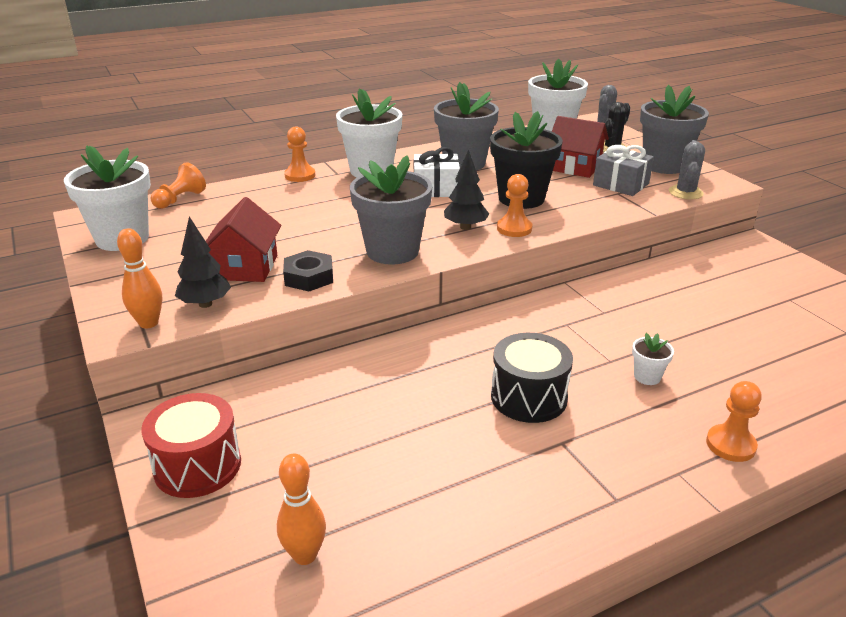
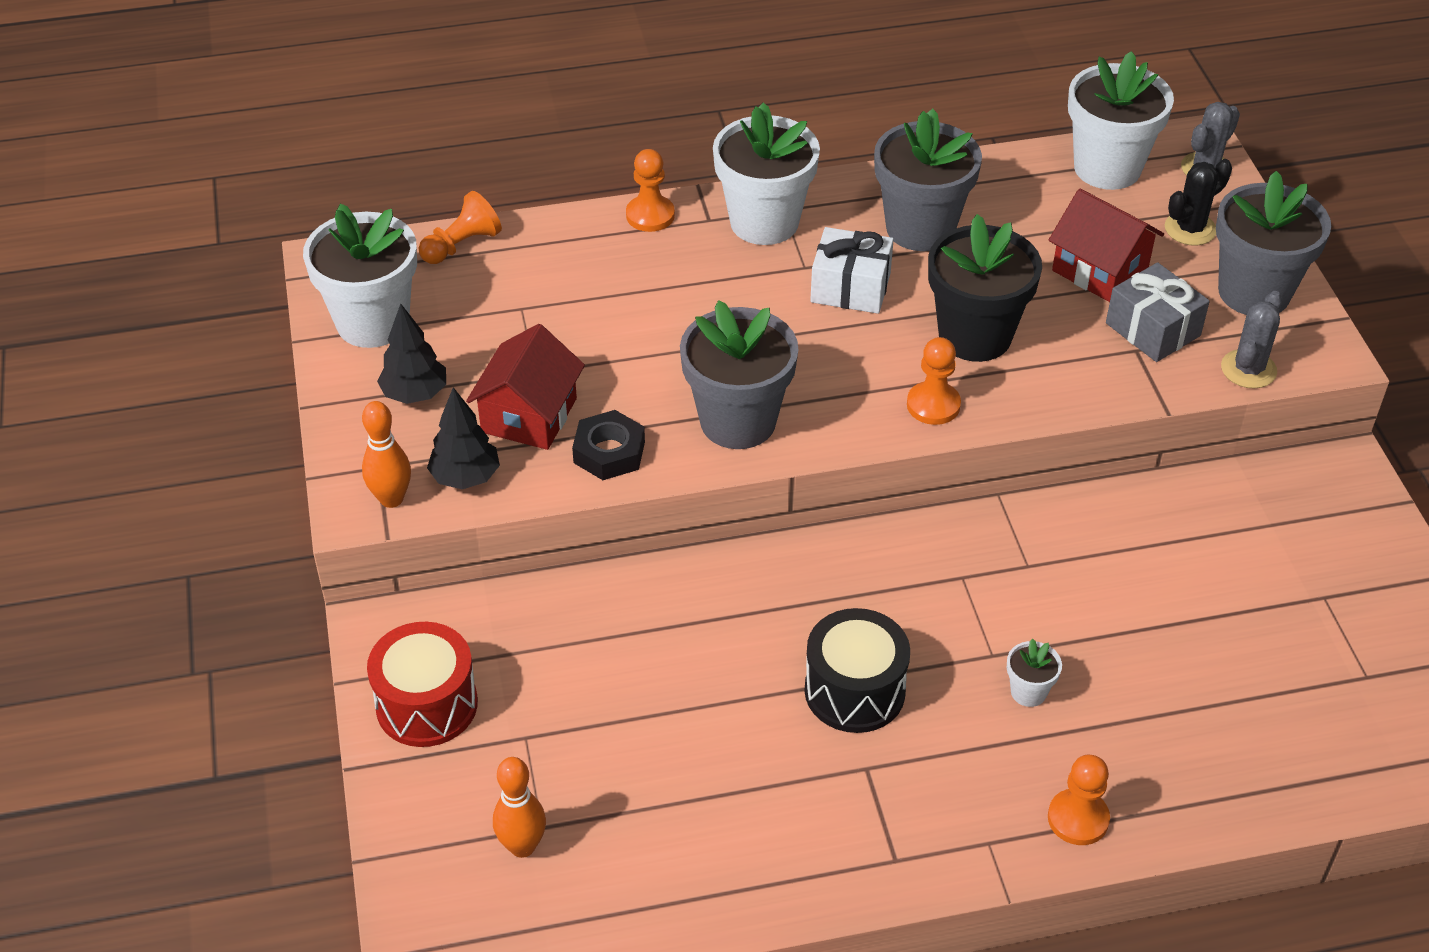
camera: 15 degrees right, 15 degrees up
black tree [444,150,489,230] -> black tree moved to [377,303,446,404]

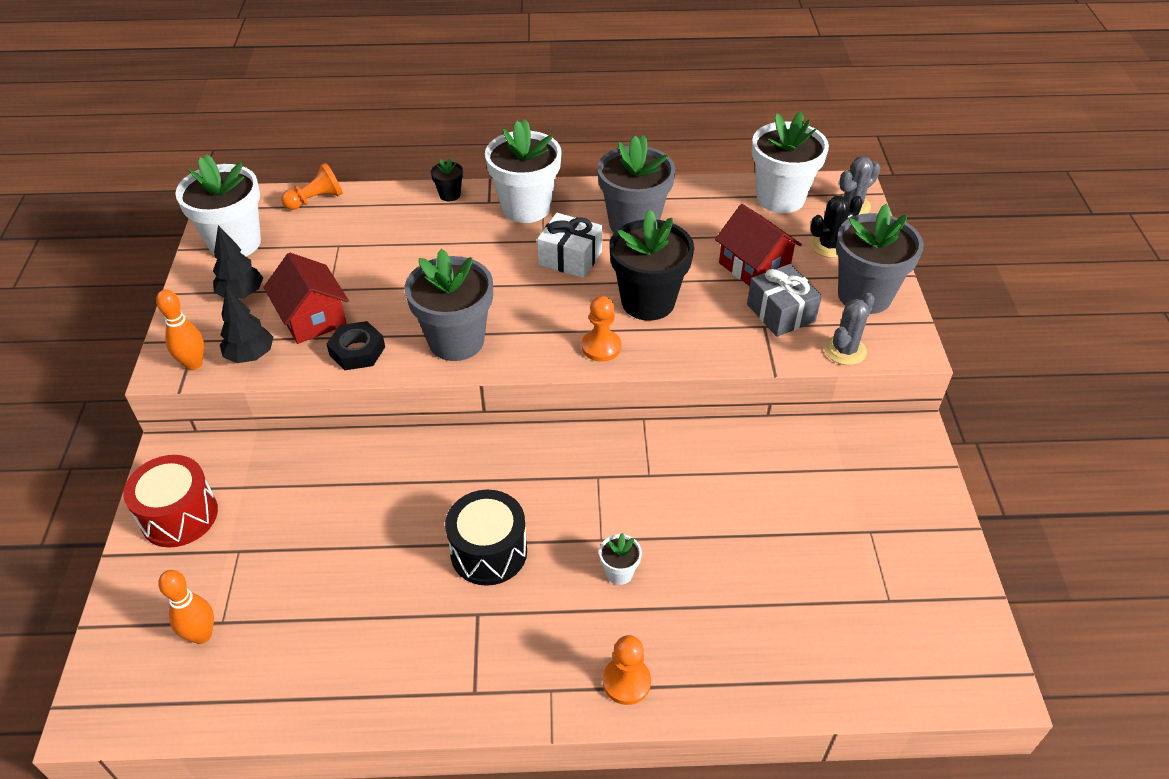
camera: 10 degrees right, 0 degrees up
red house [466,324,585,450] -> red house turned 60 degrees counterclockwise [264,253,349,344]
orange pawn [626,149,675,232] -> black flower pot [431,158,463,201]

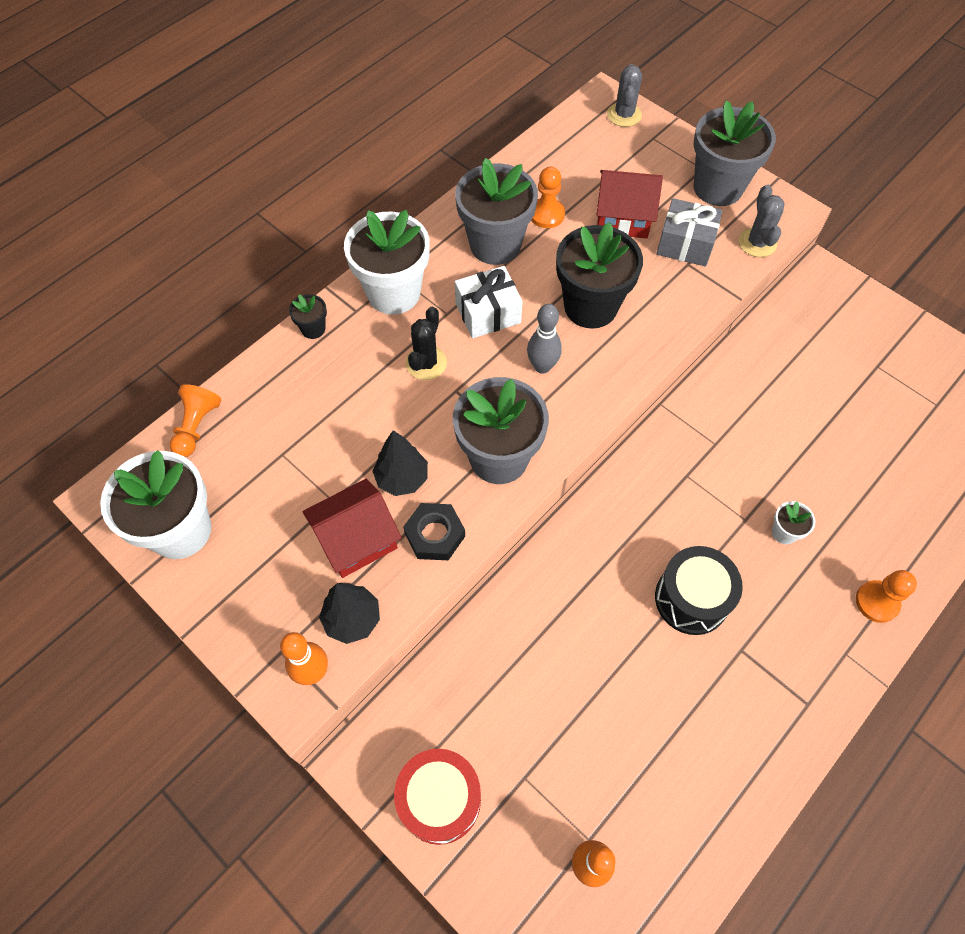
camera: 45 degrees left, 15 degrees up
black tree [213,225,263,299] -> black tree moved to [372,430,428,496]
red house [264,253,349,344] -> red house turned 45 degrees counterclockwise [302,479,402,578]
orange pawn [582,296,621,362] -> orange pawn moved to [531,167,565,228]
white flower pot [752,112,829,213] -> none
black cactus [810,196,863,258] -> black cactus moved to [406,307,447,380]
none -> grey bowling pin [527,304,562,374]

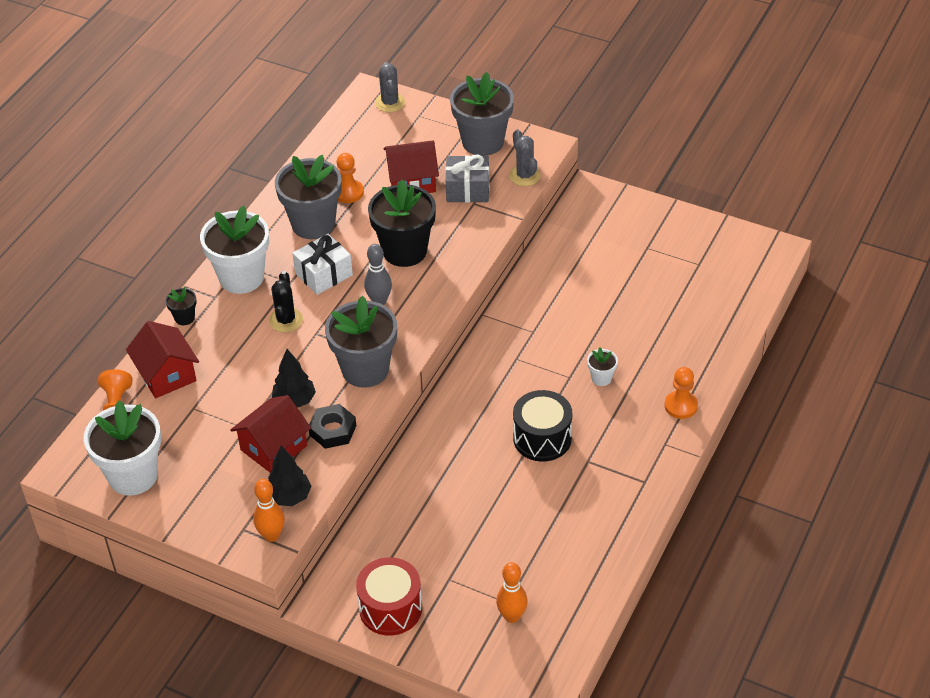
camera: 15 degrees left, 15 degrees down
none -> red house [126,321,199,398]

